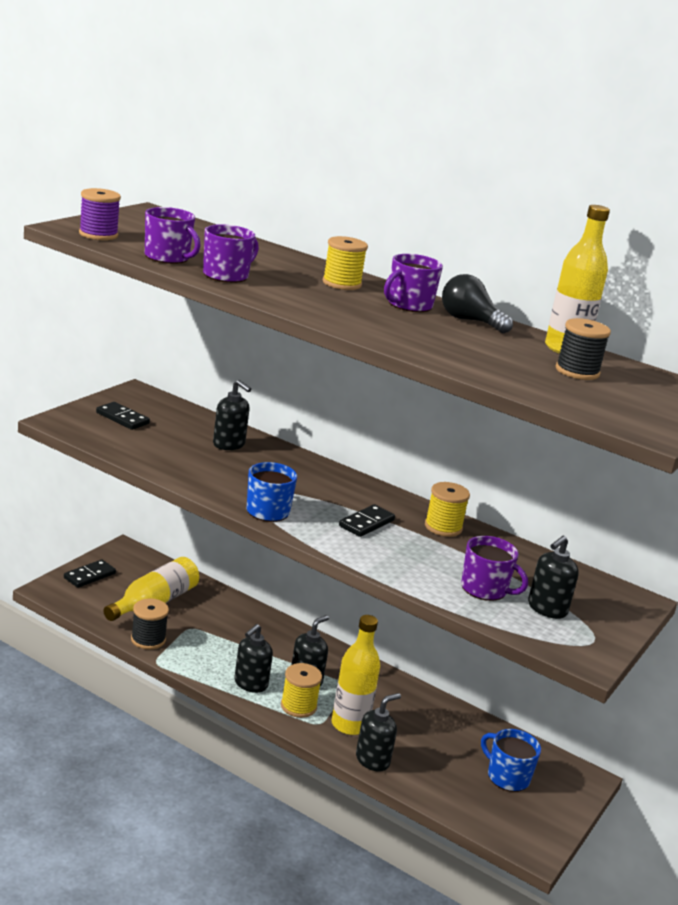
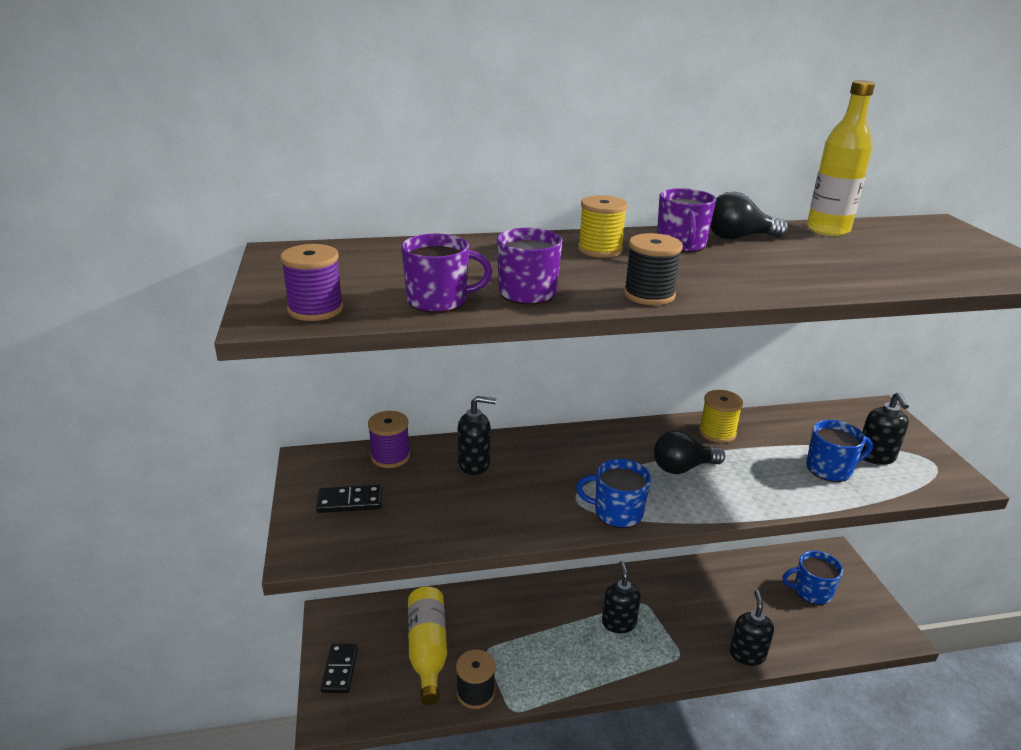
camera: 40 degrees left, 5 degrees up
black soap dispenser [234,624,273,693] -> none
yellow spool [281,663,322,718] -> none
yellow bottle [332,615,380,735] -> none
black domino [339,504,395,537] -> black light bulb [654,431,725,474]
purple mug [461,536,528,601] -> blue mug [806,420,873,482]
black spool [556,318,611,380] -> black spool moved to [624,233,683,305]
none -> purple spool [368,411,410,468]

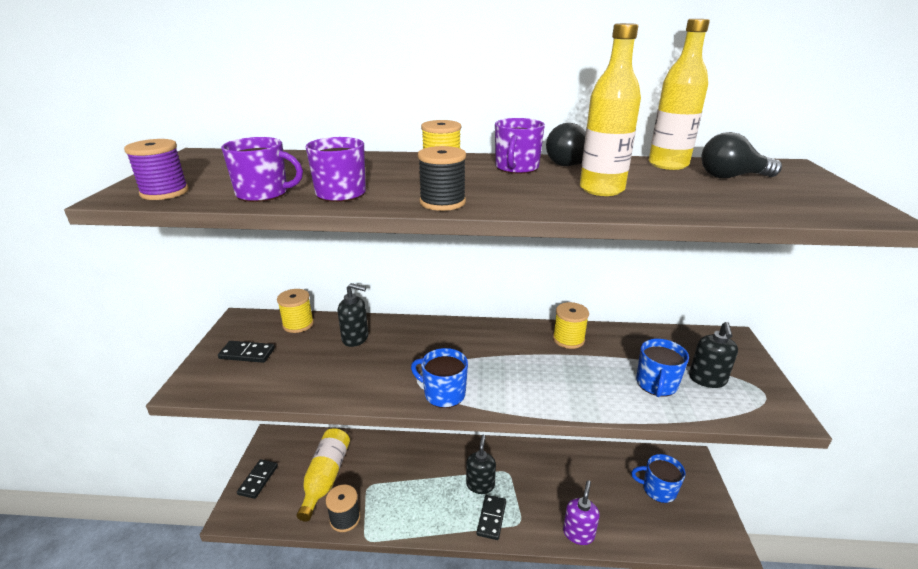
camera: 15 degrees right, 0 degrees up
purple spool [368,411,410,468] -> yellow spool [277,289,314,333]
black light bulb [654,431,725,474] -> black light bulb moved to [701,132,782,178]
black soap dispenser [729,590,774,666] -> purple soap dispenser [563,480,600,545]
blue mug [806,420,873,482] -> blue mug turned 105 degrees clockwise [636,339,689,397]
none -> black domino [477,495,506,540]
none -> yellow bottle [580,23,641,196]

